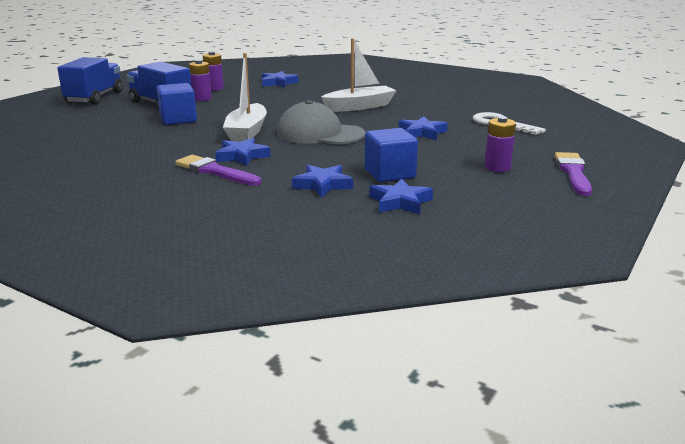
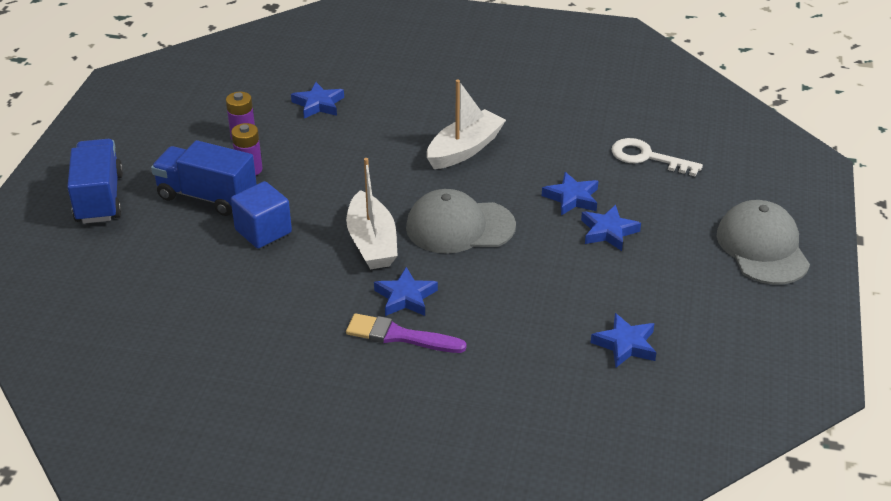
camera: 20 degrees left, 15 degrees up
blue star [292,165,353,198] -> blue star moved to [581,205,641,251]
blue cube [365,128,418,182] -> none
purple battery [484,116,516,172] -> none
purple brush [555,152,592,196] -> grey cap [717,200,810,285]

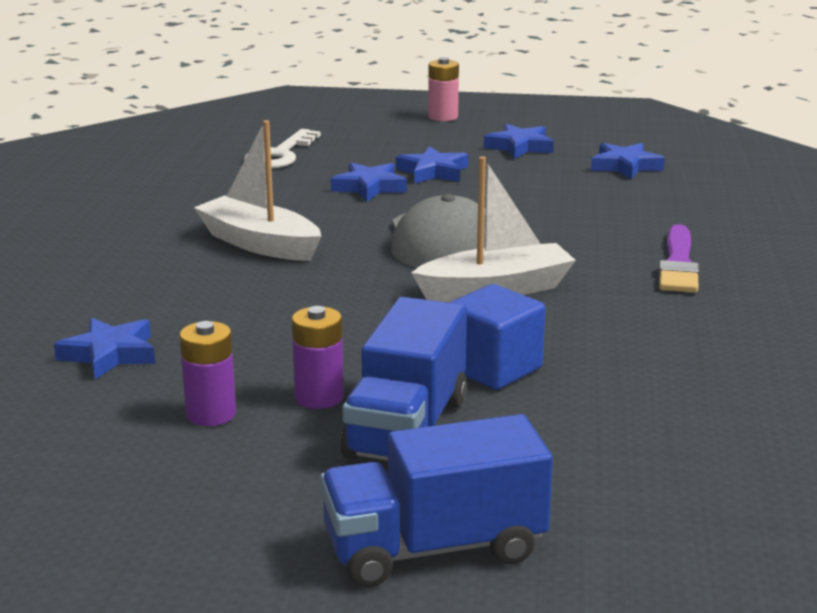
camera: 95 degrees left, 15 degrees down
blue star [374,267,438,316] -> blue star moved to [484,124,554,159]
grey cap [717,200,810,285] -> pink battery [428,57,459,121]

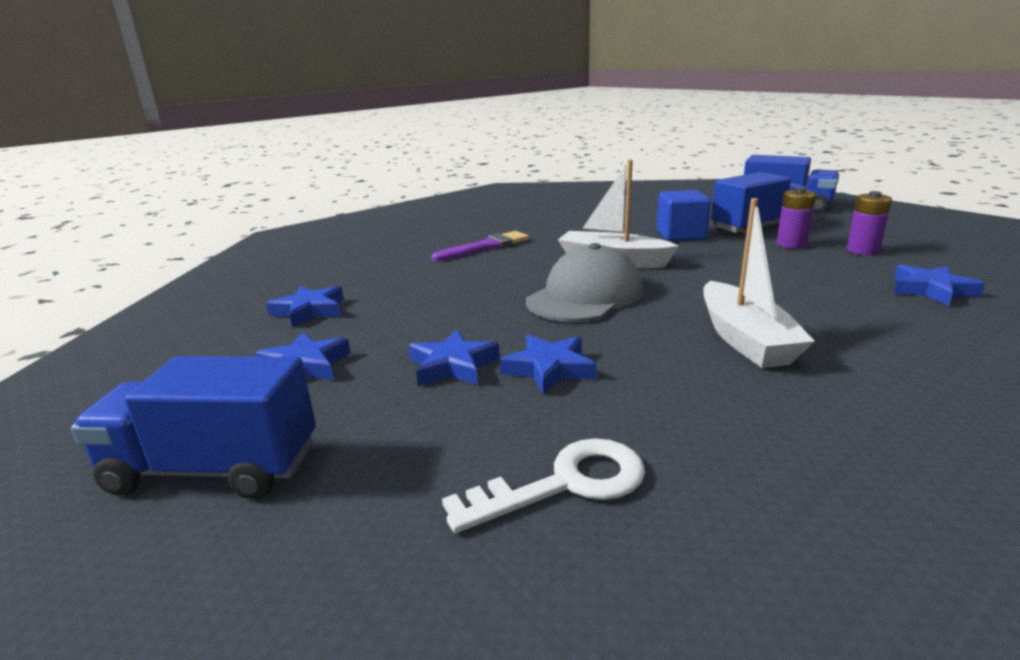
camera: 135 degrees left, 0 degrees up
pink battery [428,57,459,121] -> blue truck [71,356,316,499]

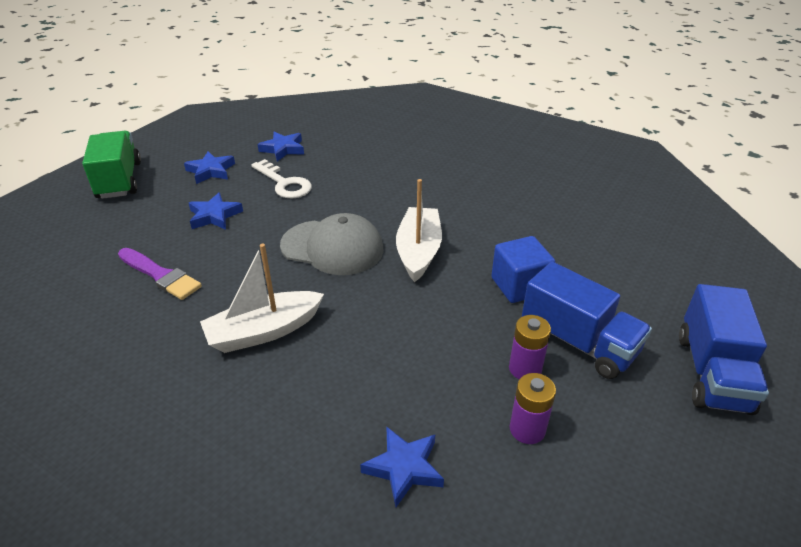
camera: 70 degrees right, 15 degrees up
blue truck [71,356,316,499] -> green truck [82,131,141,199]
purple brush [431,231,529,262] -> purple brush moved to [118,248,202,300]
white key [442,438,645,533] -> white key moved to [252,159,312,198]
blue star [500,334,597,395] -> none

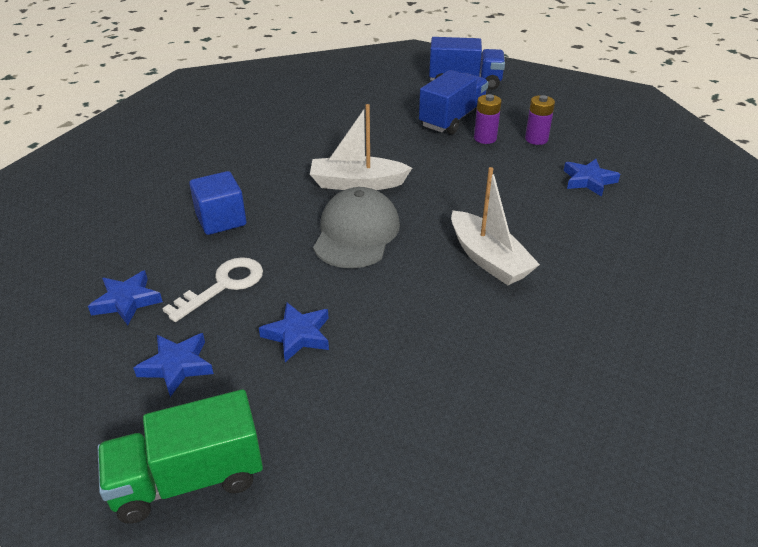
camera: 95 degrees left, 0 degrees up
purple brush [118,248,202,300] -> none
blue cube [491,236,555,303] -> blue cube moved to [189,171,246,235]

